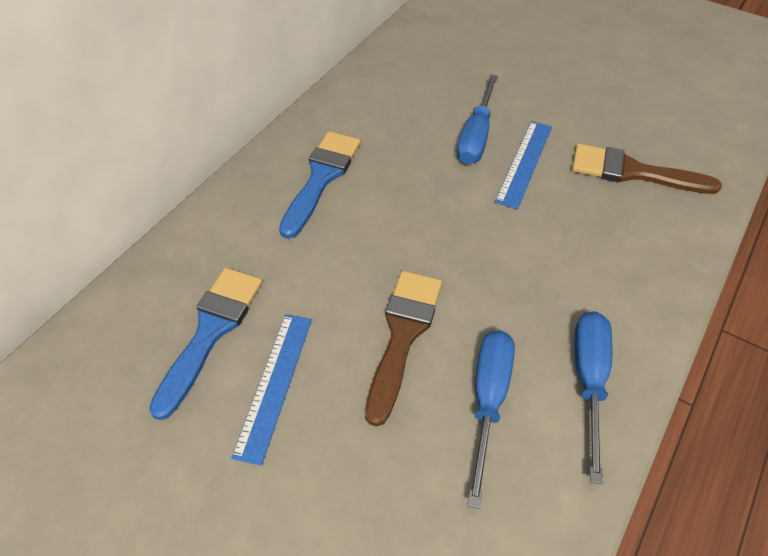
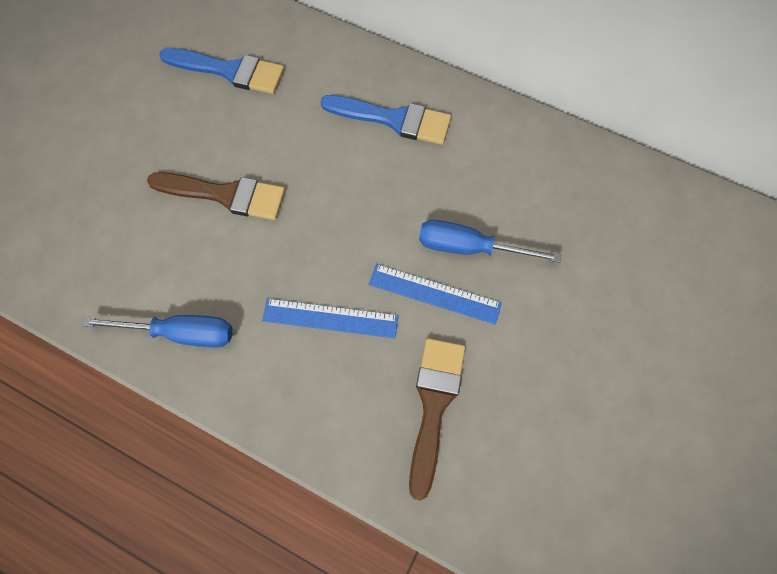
camera: 85 degrees right, 15 degrees up
blue ruler [231,314,312,466] -> blue ruler moved to [262,298,399,338]
blue screwdriver [467,330,515,509] -> none

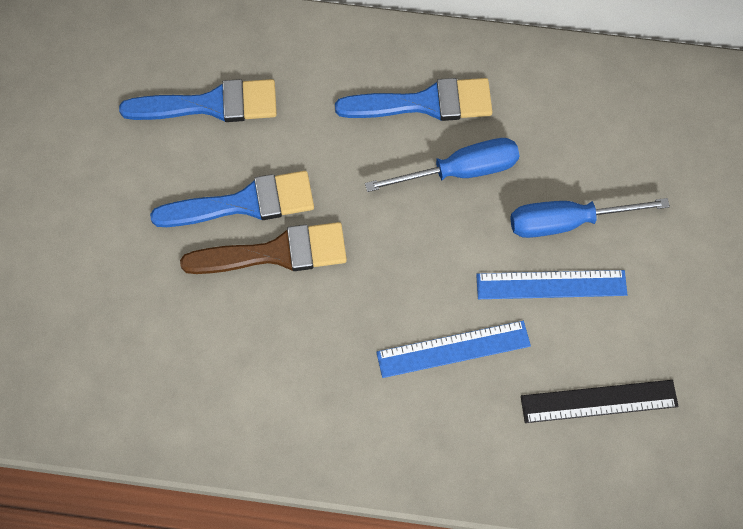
camera: 20 degrees left, 0 degrees up
blue screwdriver [82,315,232,348] -> blue screwdriver moved to [365,138,520,192]
brown brush [409,338,465,501] -> black ruler [521,380,678,423]
none -> blue brush [150,171,314,227]

